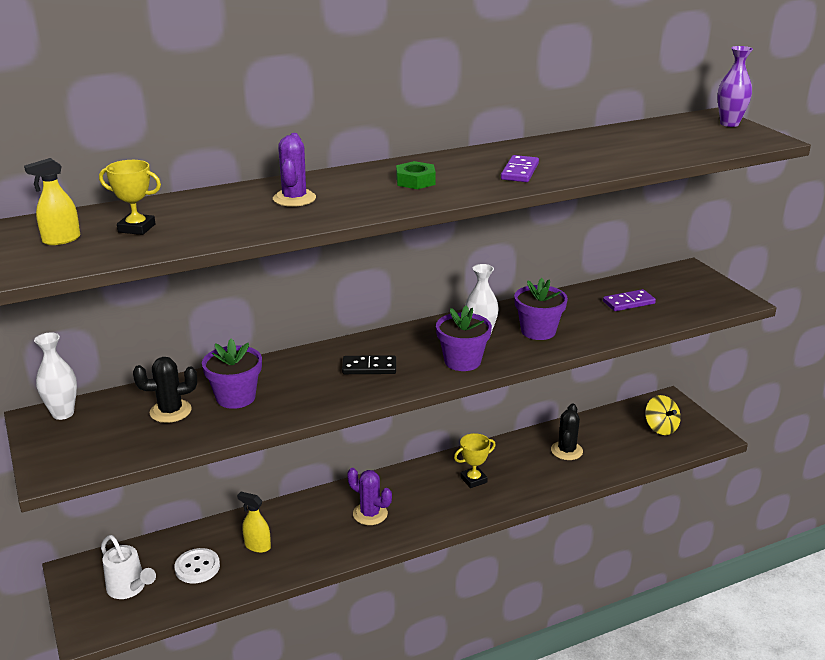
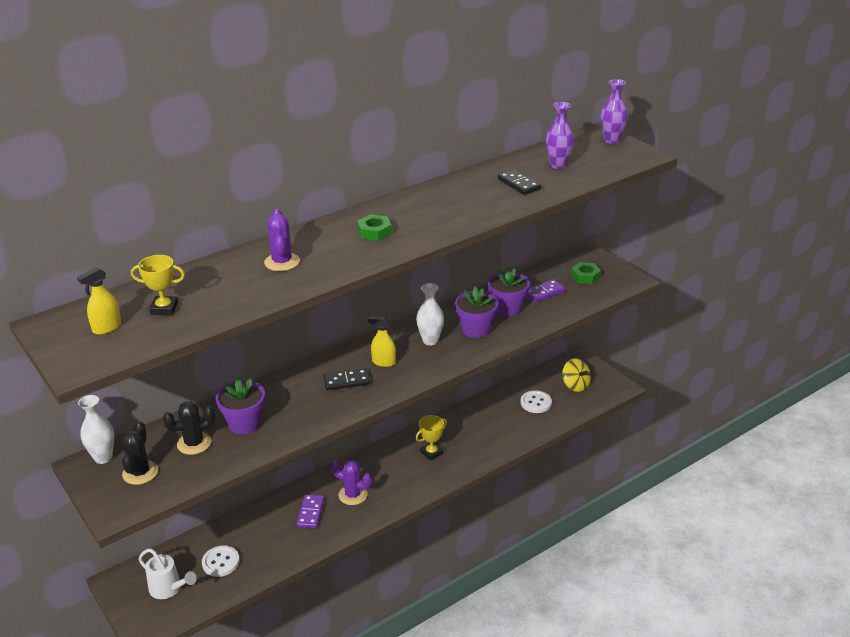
camera: 10 degrees left, 5 degrees up
yellow spray bottle [237,492,271,553] -> yellow spray bottle moved to [368,316,396,367]
purple flower pot [436,306,492,371] -> purple flower pot moved to [487,267,530,317]
purple domino [501,155,539,182] -> purple domino moved to [296,495,325,528]
black cactus [551,403,583,460] -> black cactus moved to [122,421,158,485]
none -> black domino [497,169,541,195]
none -> white button [521,390,552,413]
none -> purple vase [546,102,574,169]
none -> green nut [571,262,601,284]

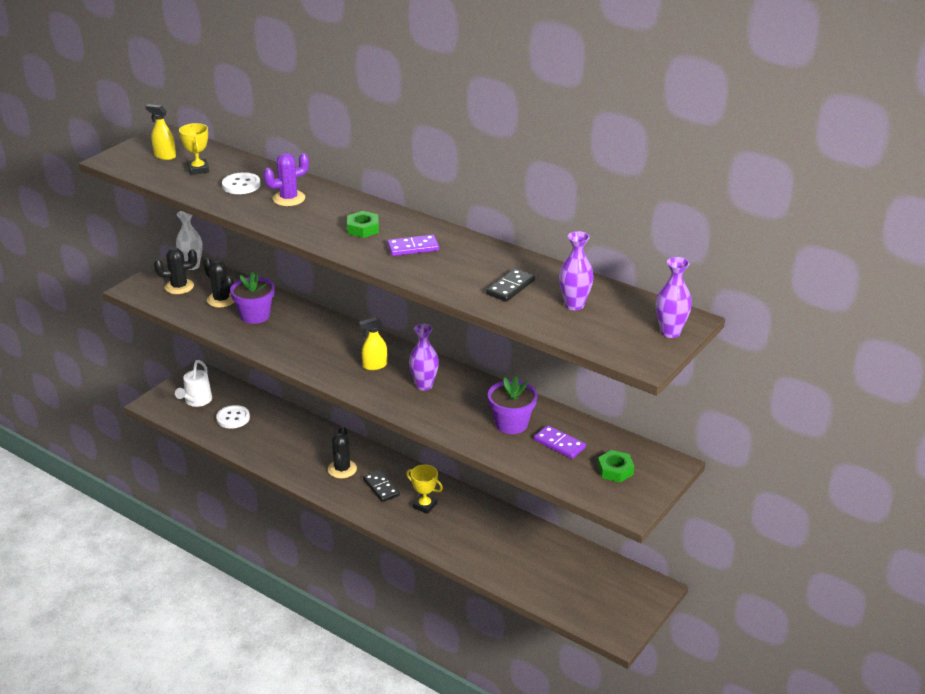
camera: 70 degrees right, 0 degrees up
purple domino [296,495,325,528] -> purple domino moved to [387,235,439,256]
black domino [323,368,370,390] -> black domino moved to [363,470,400,502]
purple cactus [331,460,372,505] -> black cactus [328,426,357,479]
yellow spray bottle [368,316,396,367] -> yellow spray bottle turned 105 degrees counterclockwise [359,317,387,370]
white vase [416,283,444,346] -> purple vase [409,324,439,391]
purple flower pot [455,286,498,338] -> none
white button [521,390,552,413] -> white button moved to [222,172,261,194]
yellow spinning top [562,359,591,392] -> none

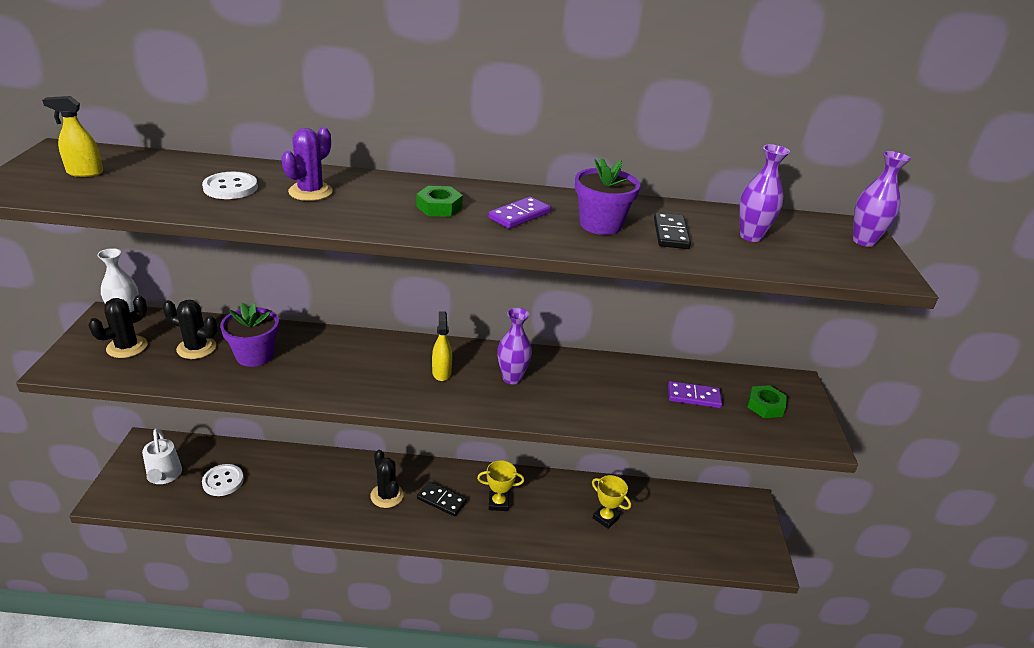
camera: 35 degrees left, 0 degrees up
yellow trophy [179,123,209,175] -> yellow trophy moved to [592,475,631,529]
yellow spray bottle [359,317,387,370] -> yellow spray bottle turned 135 degrees clockwise [432,312,452,381]
purple flower pot [488,376,537,434] -> purple flower pot moved to [575,158,640,235]

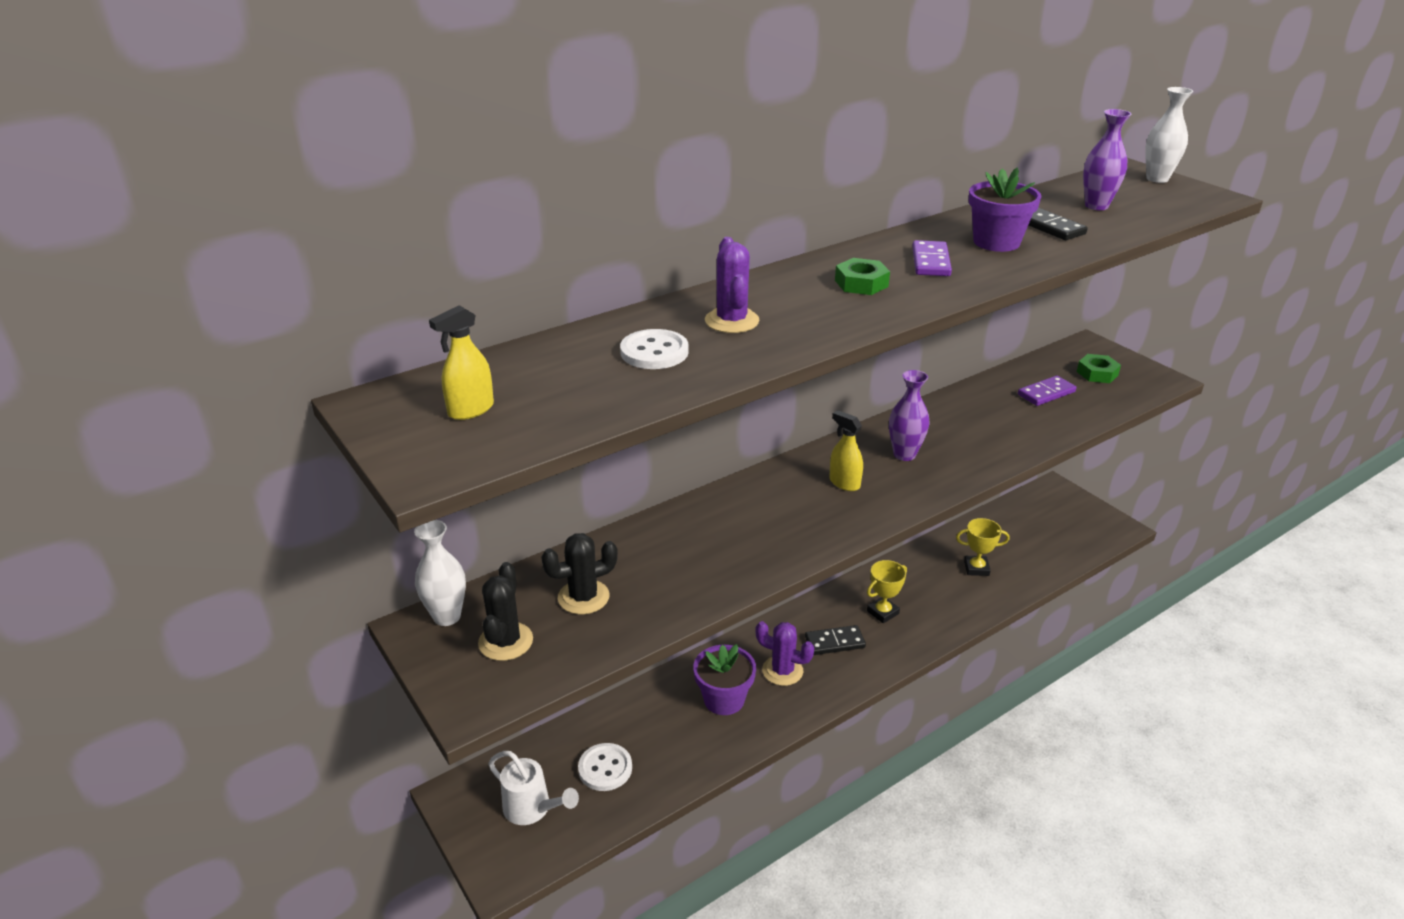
camera: 35 degrees left, 0 degrees up
purple flower pot [220,303,279,367] -> purple flower pot moved to [693,644,756,715]
black cactus [370,450,404,508] -> purple cactus [755,621,814,686]
purple vase [853,151,911,247] -> white vase [1146,87,1193,183]

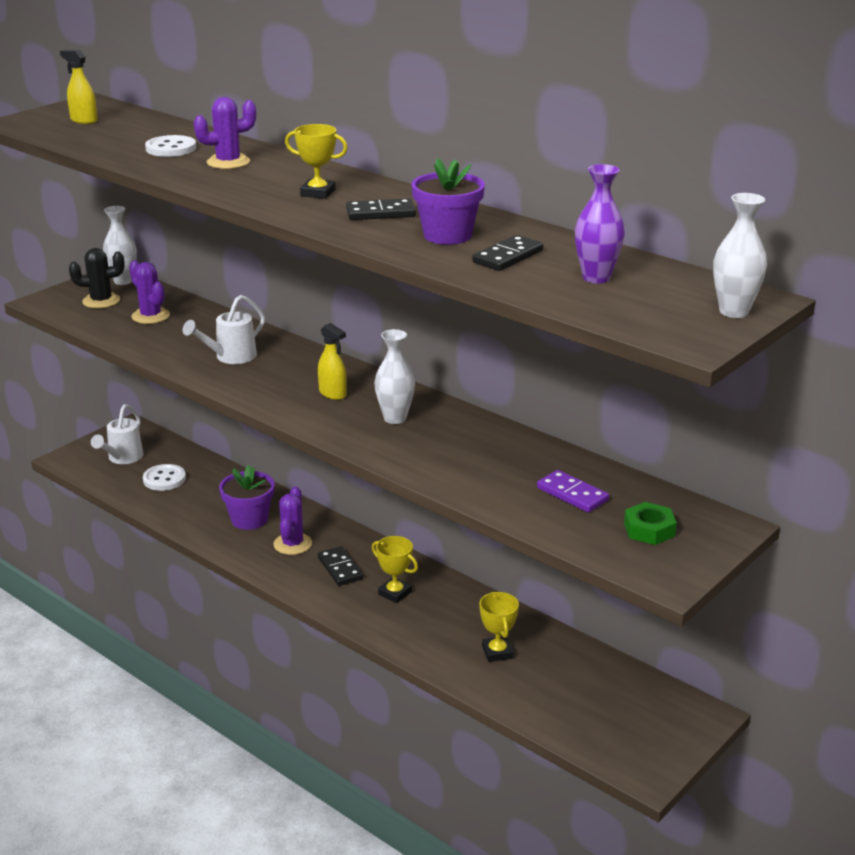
camera: 75 degrees right, 5 degrees down
black cactus [541,533,618,614] -> purple cactus [129,260,170,324]
yellow spray bottle [829,410,863,491] -> yellow spray bottle turned 105 degrees clockwise [318,323,347,400]
green nut [835,258,890,295] -> yellow trophy [285,124,348,199]
purple vase [889,370,930,461] -> white vase [374,329,415,424]
purple domino [912,240,952,276] -> black domino [346,198,416,220]
none -> white watering can [183,295,265,364]

